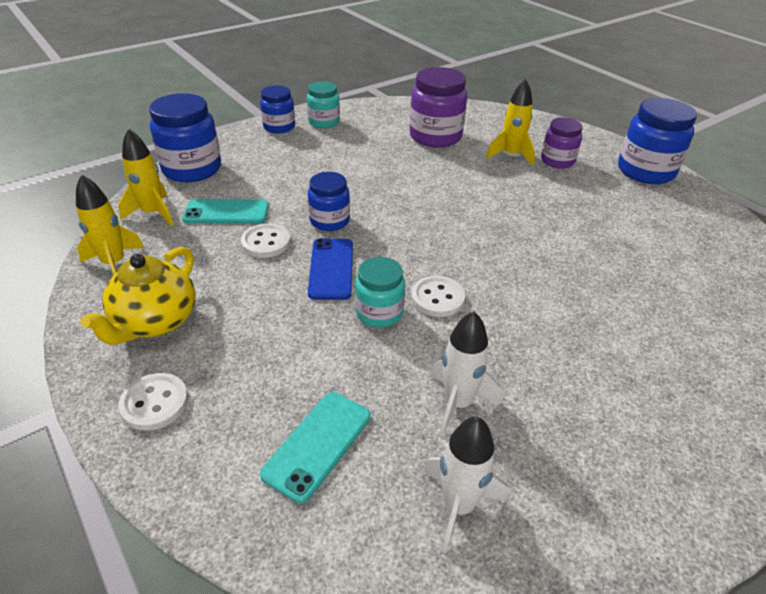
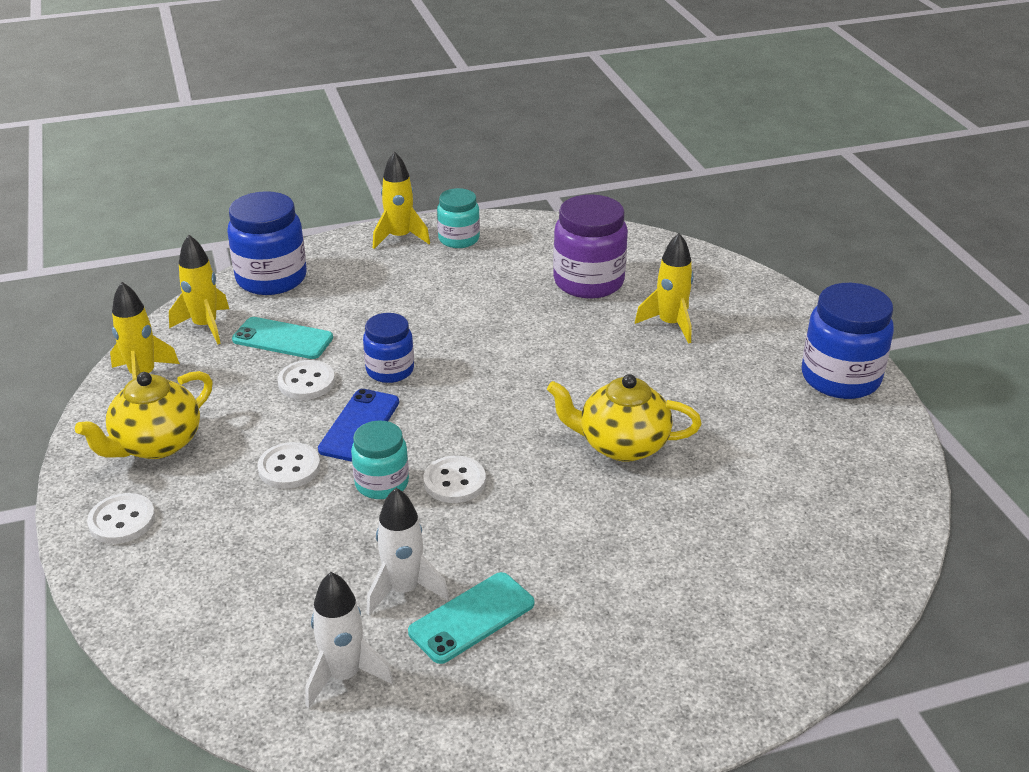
camera: 20 degrees right, 5 degrees down
blue jar [260,86,295,133] -> yellow rocket [373,151,430,249]
turquoise phone [260,392,371,503] -> turquoise phone moved to [408,572,534,664]
purple jar [541,118,583,169] -> none
none -> white button [258,442,320,489]
none -> yellow teapot [547,374,702,462]

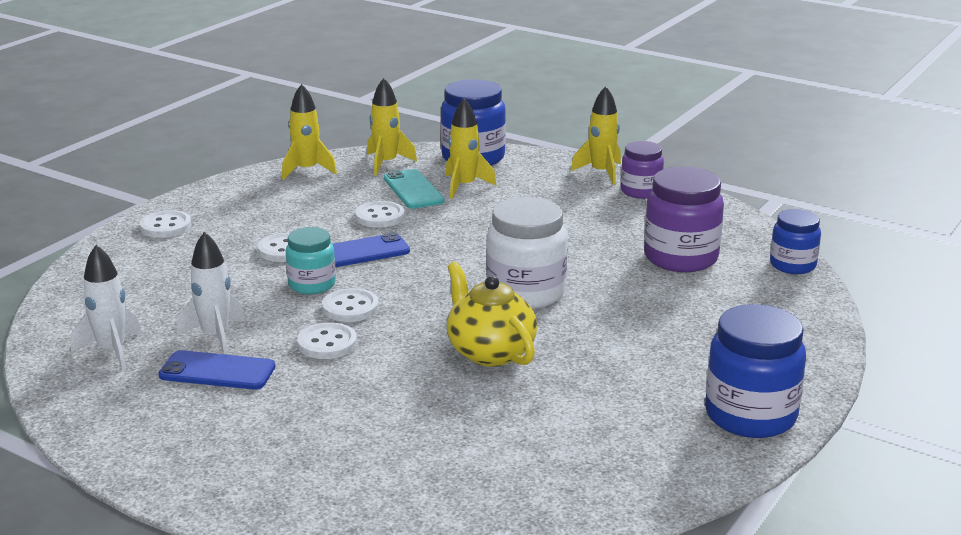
camera: 50 degrees right, 10 degrees down
yellow teapot [75,371,213,459] -> none
blue jar [363,313,414,383] -> blue jar moved to [770,209,821,274]
turquoise phone [408,572,534,664] -> blue phone [159,350,275,390]
turquoise jar [437,188,480,248] -> purple jar [621,141,664,199]
yellow rocket [635,233,694,344] -> yellow rocket moved to [445,98,496,199]
none -> white button [297,322,357,359]
none -> white jar [487,197,568,309]

